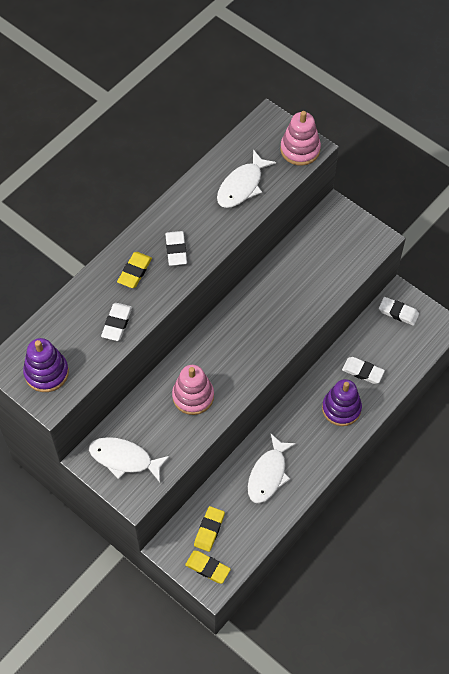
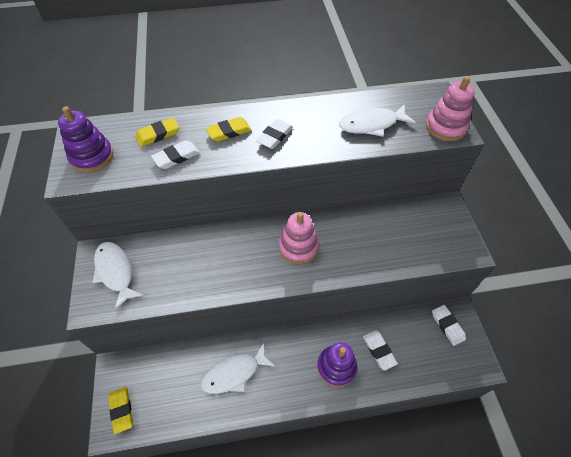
camera: 40 degrees right, 5 degrees down
pink stacking toy [172,365,214,415] -> pink stacking toy moved to [279,212,319,264]
yellow eraser [194,506,225,552] -> yellow eraser moved to [135,118,179,147]

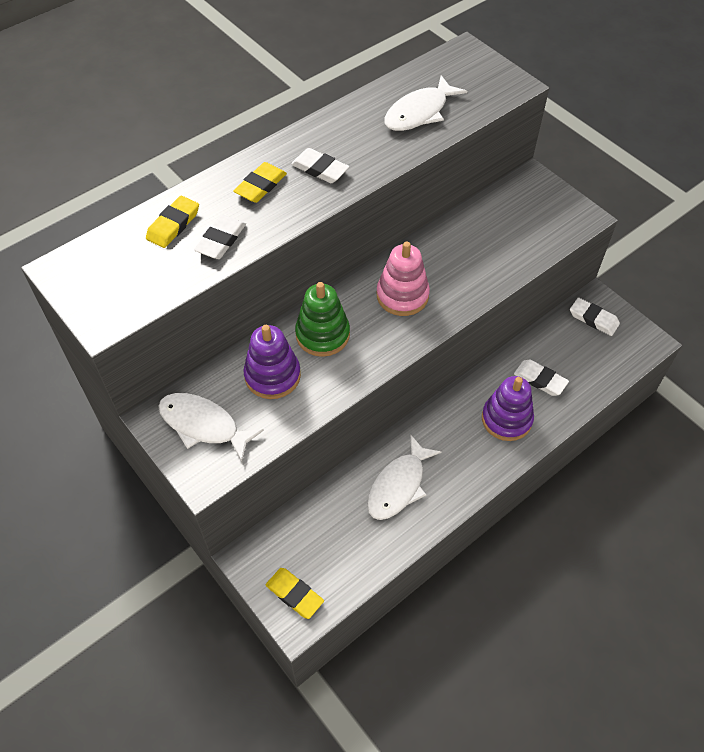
camera: 30 degrees left, 0 degrees up
purple stacking toy [58,106,114,173] -> purple stacking toy moved to [243,325,301,399]
white eraser [256,119,293,149] -> white eraser turned 60 degrees counterclockwise [291,148,349,183]
pink stacking toy [426,76,475,141] -> none
none -> green stacking toy [295,282,350,357]

